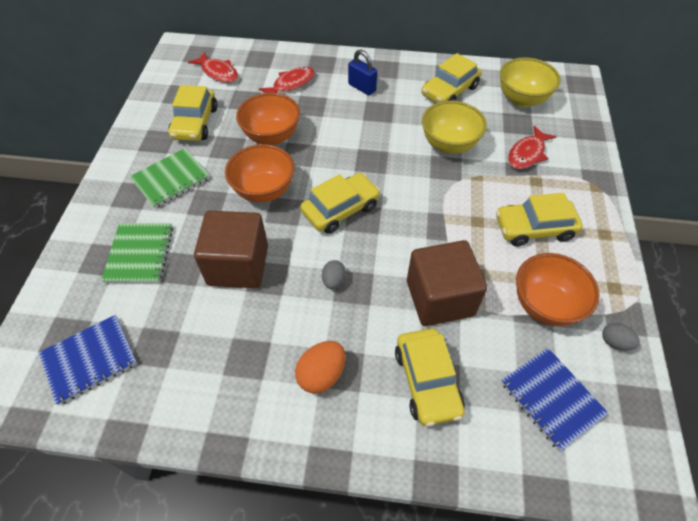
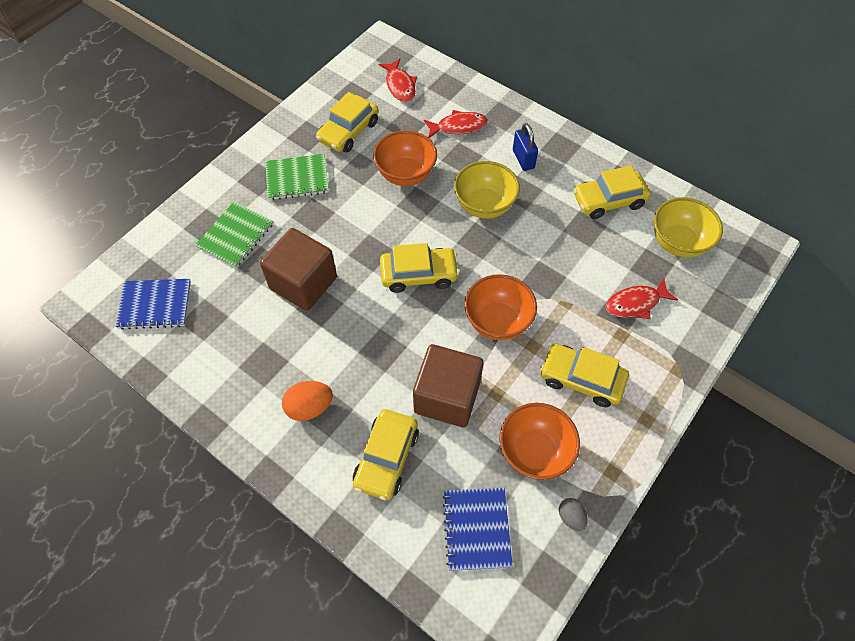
camera: 30 degrees right, 5 degrees up
orange bowl [225,144,295,203] -> orange bowl moved to [464,274,537,340]
grey egg [322,260,346,289] -> none
yellow bowl [422,101,487,154] -> yellow bowl moved to [454,161,520,219]

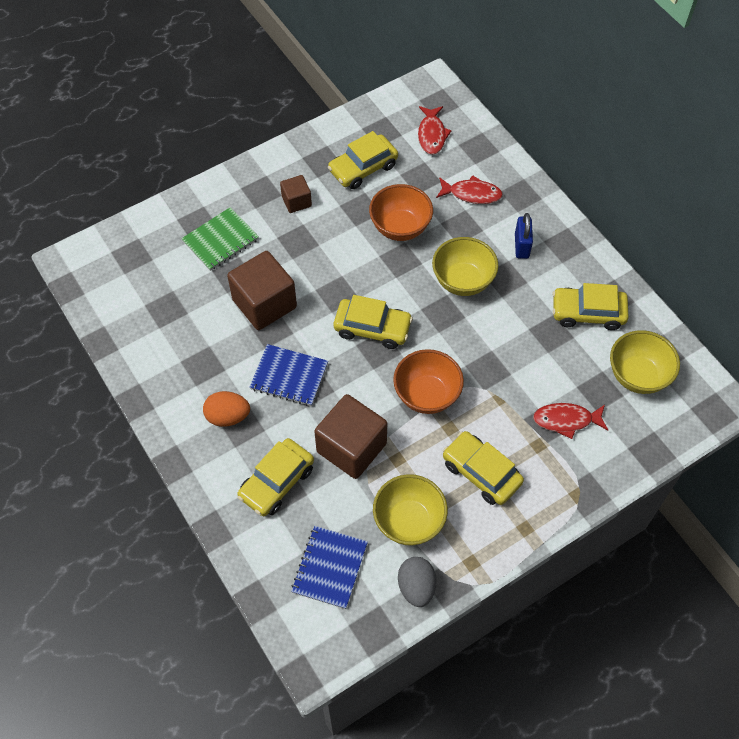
camera: 20 degrees right, 0 degrees up
blue notebook [116,279,191,330] -> blue notebook moved to [250,344,328,406]
green notebook [265,154,329,200] -> brown cube [280,175,312,213]
orange bowl [500,403,580,480] -> yellow bowl [373,474,448,545]
grey egg [559,498,588,531] -> grey egg [398,557,436,607], size x1.61

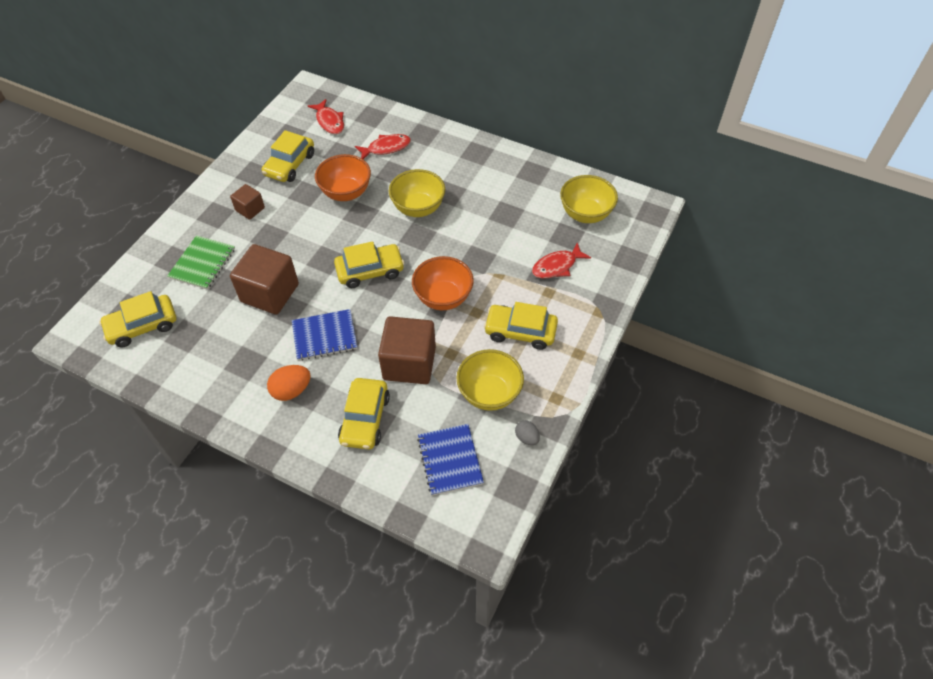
camera: 30 degrees left, 5 degrees down
grey egg [398,557,436,607] -> grey egg [515,420,540,445], size x0.62
blue padlock [515,213,533,259] -> none
yellow car [552,283,629,330] -> yellow car moved to [99,291,176,347]

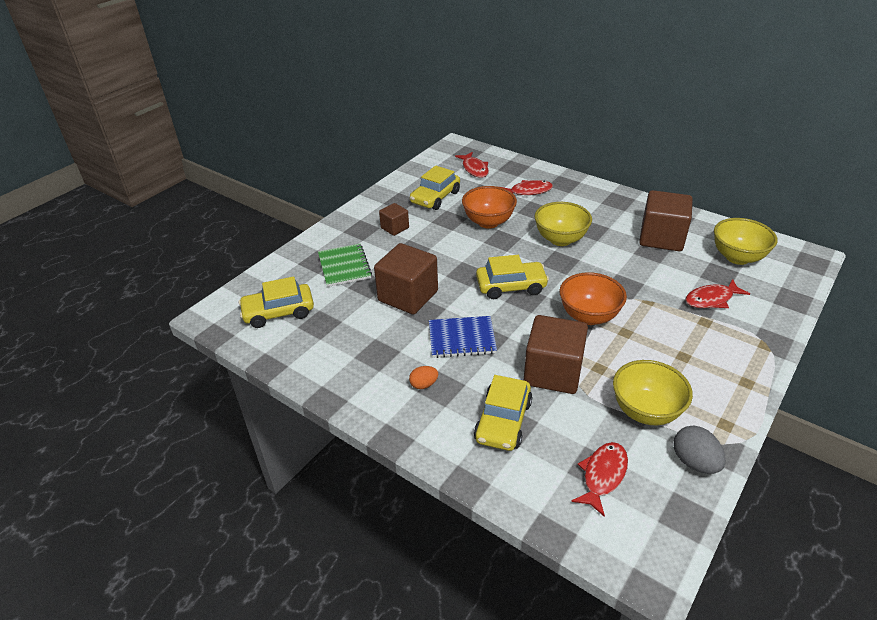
camera: 10 degrees right, 15 degrees down
green notebook [167,235,235,290] -> green notebook turned 45 degrees counterclockwise [318,244,372,287]
orange egg [267,365,311,401] -> orange egg [409,366,438,389], size x0.62
blue notebook [417,424,484,496] -> red fish [571,442,628,517]
yellow car [484,302,558,350] -> none
grey egg [515,420,540,445] -> grey egg [674,426,726,474], size x1.61
none -> brown cube [639,190,693,251]

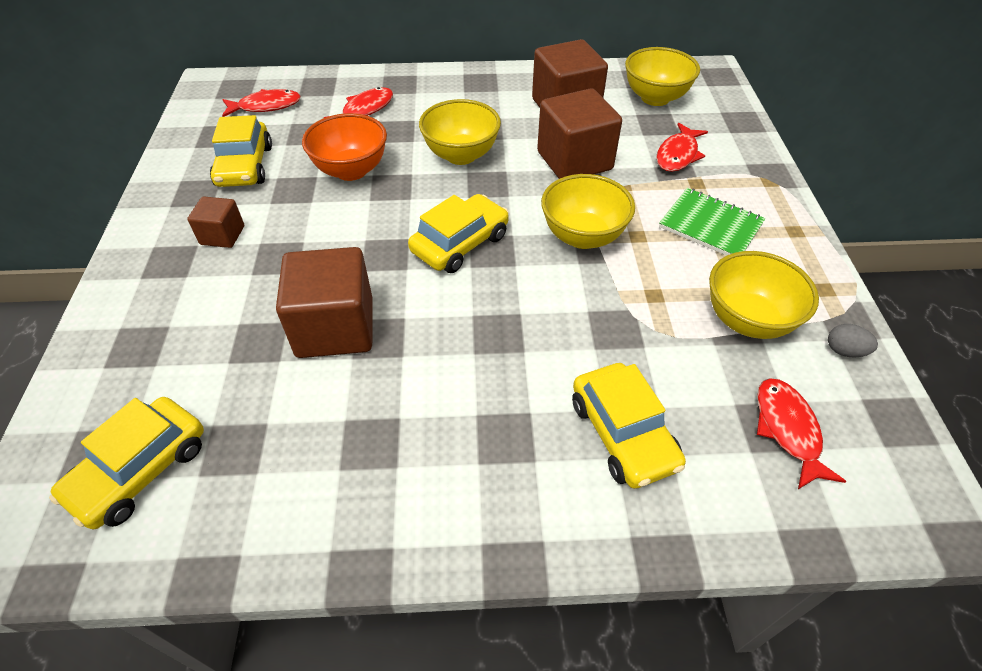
camera: 40 degrees left, 10 degrees up
green notebook [318,244,372,287] -> green notebook moved to [659,188,765,256]
orange egg [409,366,438,389] -> none
blue notebook [429,316,497,358] -> none
red fish [455,152,489,178] -> red fish turned 45 degrees counterclockwise [222,89,301,117]
brown cube [524,315,588,394] -> brown cube moved to [537,88,622,179]
orange bowl [560,272,627,325] -> yellow bowl [541,174,635,249]
grey egg [674,426,726,474] -> grey egg [828,324,878,357], size x0.62

